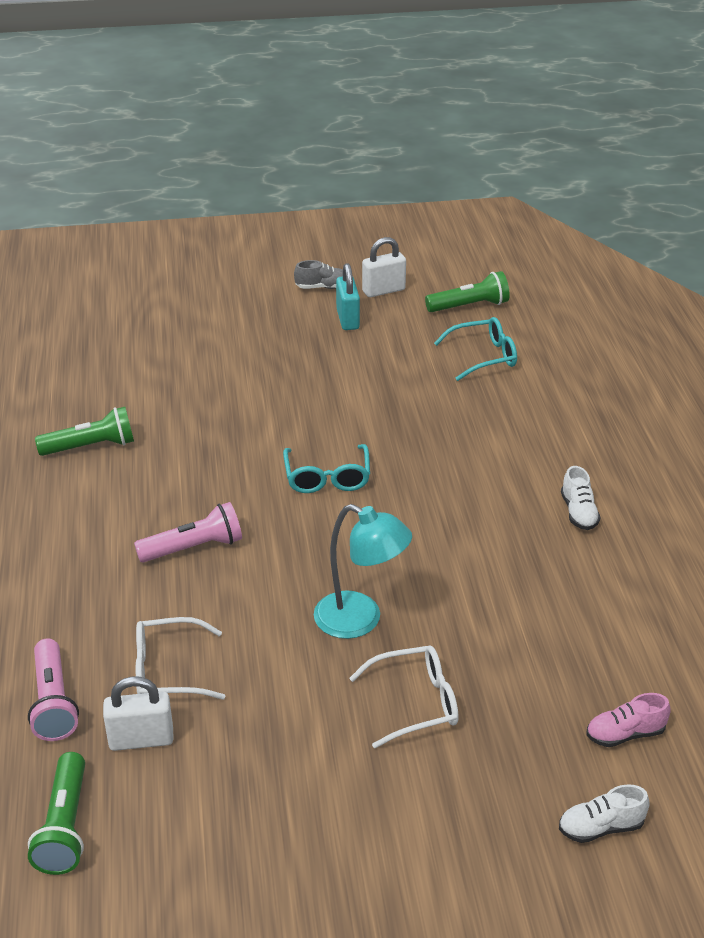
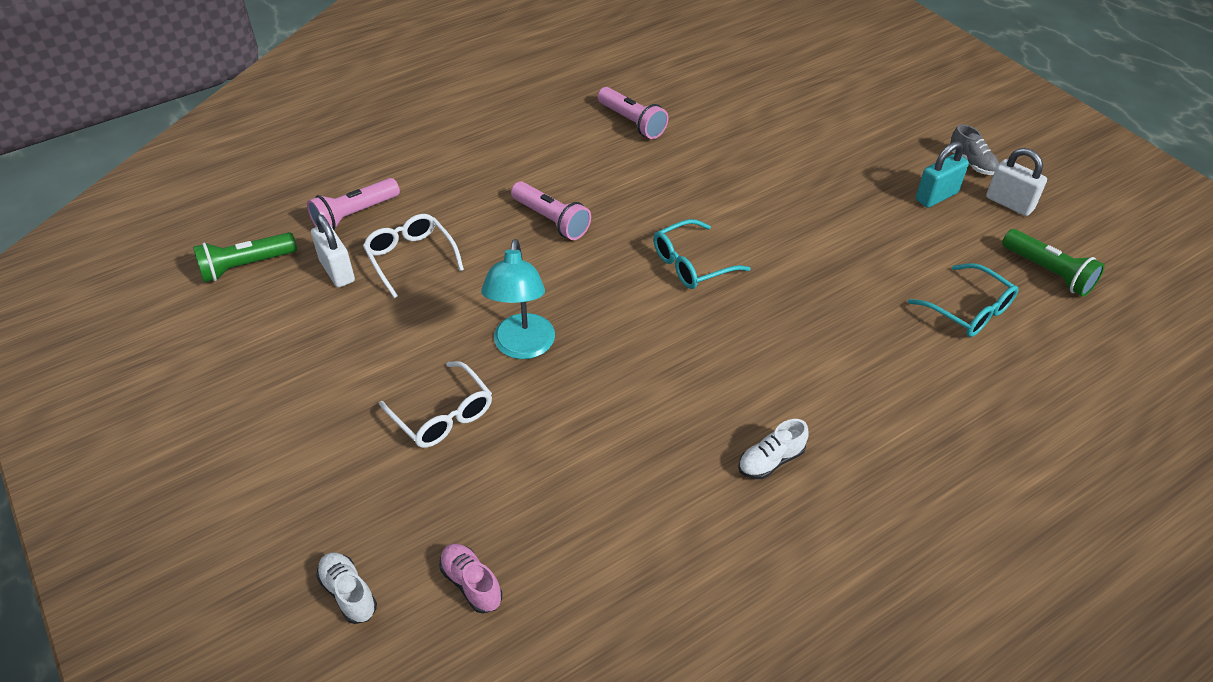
camera: 65 degrees right, 10 degrees up
green flashlight [35,407,134,456] -> pink flashlight [598,87,668,139]

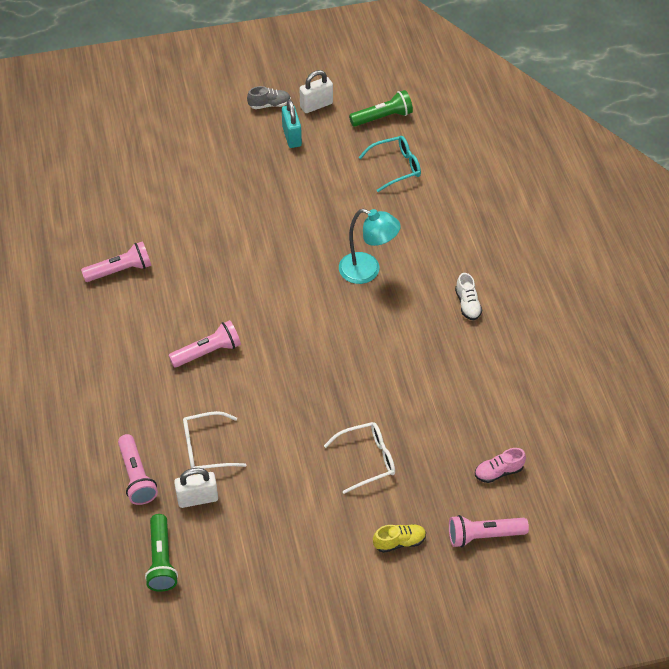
camera: 70 degrees left, 5 degrees up
white shoe [316,552,377,624] -> pink flashlight [449,515,529,548]
turquoise lamp [481,239,555,359] -> turquoise lamp moved to [339,209,401,284]
turquoise glasses [653,219,751,289] -> none
none -> yellow shoe [373,524,426,553]

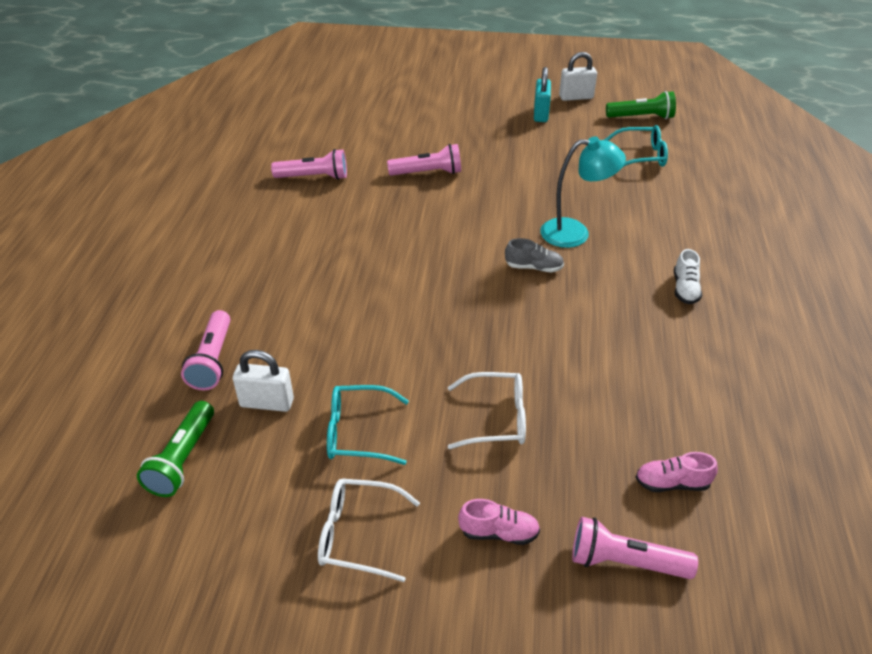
camera: 20 degrees right, 10 degrees down
pink flashlight [169,320,241,368] -> pink flashlight moved to [387,144,461,176]
white glasses [183,411,246,469] -> white glasses moved to [318,478,420,582]
grey shoe [247,86,291,109] -> grey shoe moved to [505,238,564,272]
turquoise lamp [339,209,401,284] -> turquoise lamp turned 45 degrees counterclockwise [540,136,626,248]
yellow shoe [373,524,426,553] -> pink shoe [458,499,540,545]
none -> turquoise glasses [327,385,409,465]

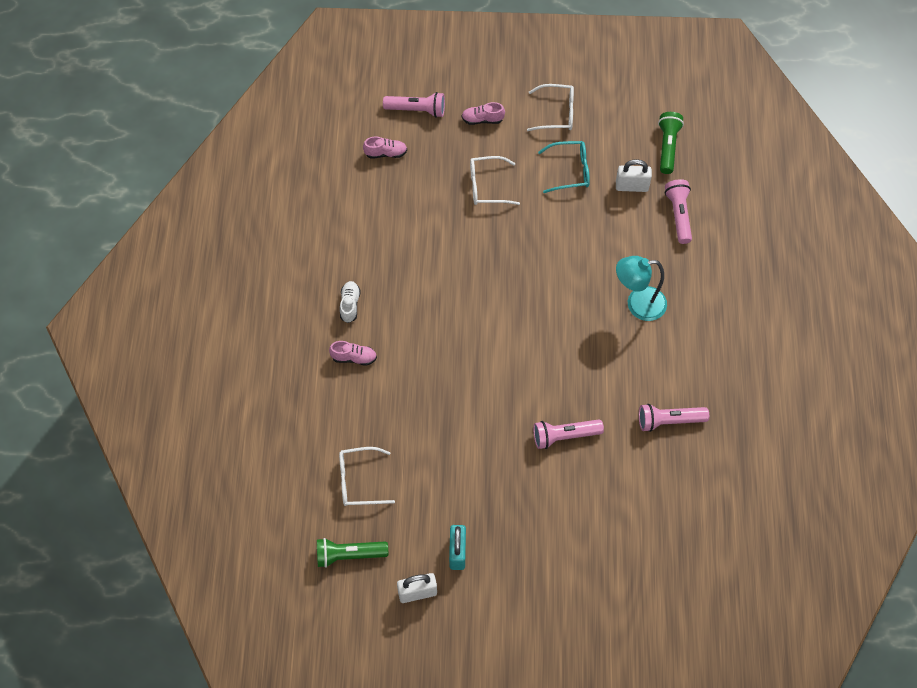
camera: 175 degrees right, 20 degrees up
grey shoe [505,238,564,272] -> none
turquoise lamp [540,136,626,248] -> turquoise lamp moved to [616,256,667,321]
turquoise glasses [604,125,668,167] -> white glasses [339,447,395,506]
none -> pink shoe [329,341,377,366]

